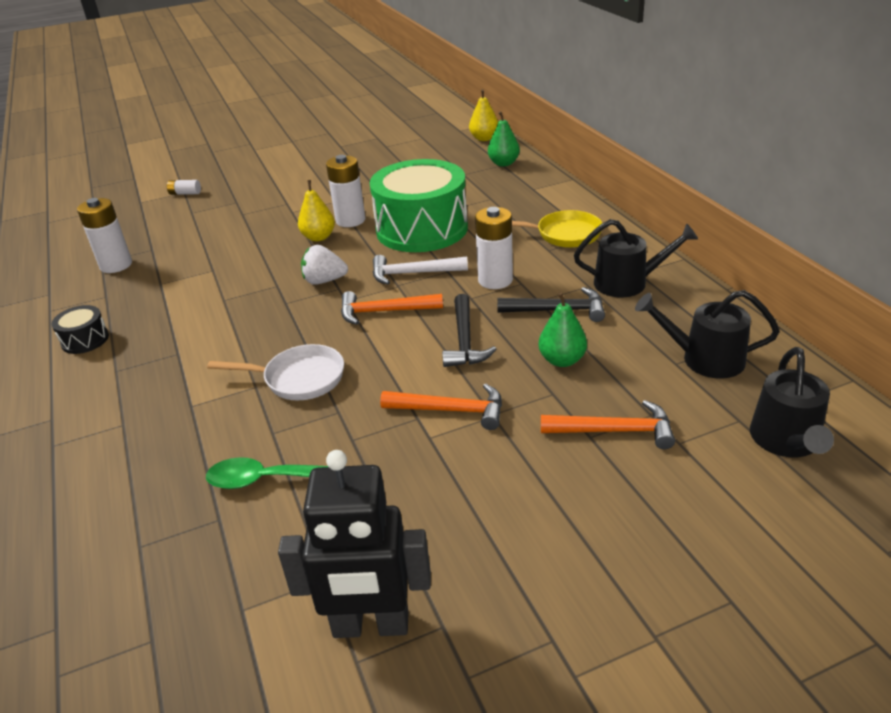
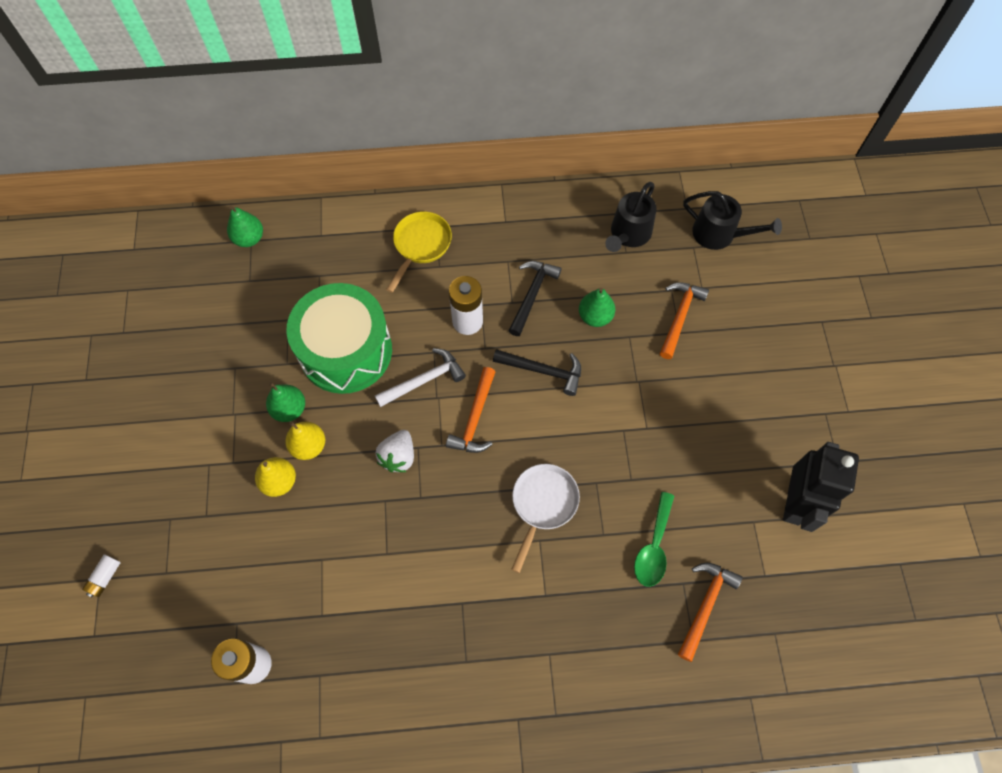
camera: 75 degrees left, 30 degrees up
black drum [52,305,109,354] -> none
white battery [326,155,365,227] -> green pear [266,382,305,422]
white hammer [373,255,468,284] -> white hammer turned 135 degrees counterclockwise [375,348,466,407]
orange hammer [380,384,502,430] -> orange hammer moved to [678,563,742,662]
yellow pear [469,89,498,141] -> yellow pear moved to [255,457,296,497]
black watering can [574,219,698,297] -> none

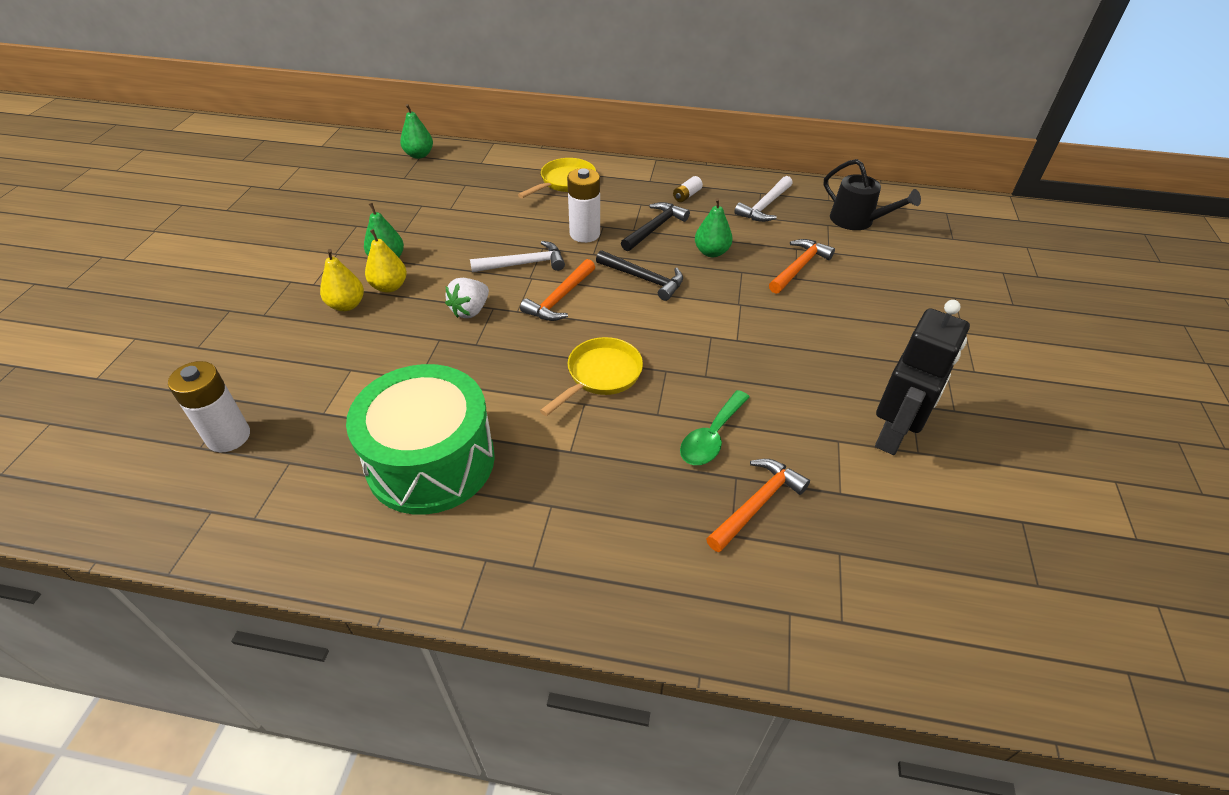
camera: 15 degrees right, 20 degrees down
white battery [82,554,121,597] -> white battery moved to [673,176,703,202]
green drum [286,283,392,394] -> green drum moved to [346,364,495,515]
white pan [511,464,580,573] -> yellow pan [540,337,643,416]
black watering can [605,182,657,252] -> white hammer [734,176,793,222]

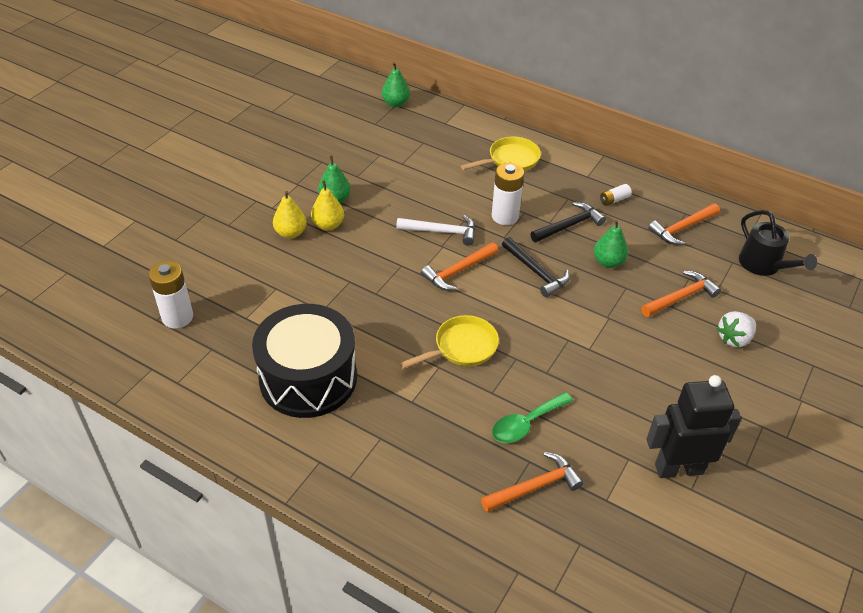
camera: 20 degrees right, 0 degrees up
green drum [346,364,495,515] -> black drum [252,304,357,418]
white strawberry [445,278,489,318] -> white strawberry moved to [716,311,756,348]
white hammer [734,176,793,222] -> orange hammer [648,204,720,245]
black robot [875,300,970,455] -> black robot turned 150 degrees counterclockwise [647,375,741,478]

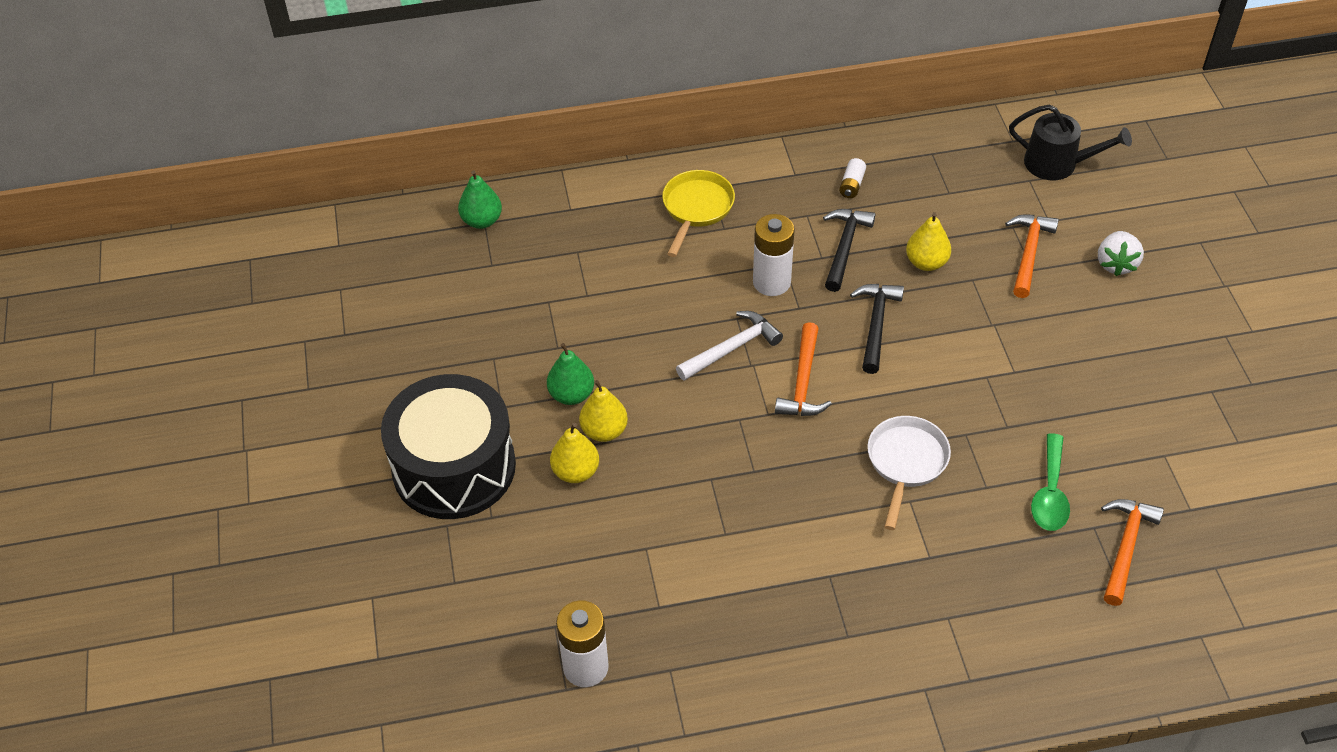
camera: 40 degrees left, 5 degrees up
black drum [252,304,357,418] -> black drum moved to [381,374,516,519]
yellow pan [399,315,499,369] -> white pan [867,416,951,530]
black hammer [502,237,570,297] -> black hammer turned 90 degrees counterclockwise [850,284,904,374]
green pear [594,220,628,268] -> yellow pear [906,212,951,271]
black robot [647,375,741,478] -> none
orange hammer [648,204,720,245] -> none

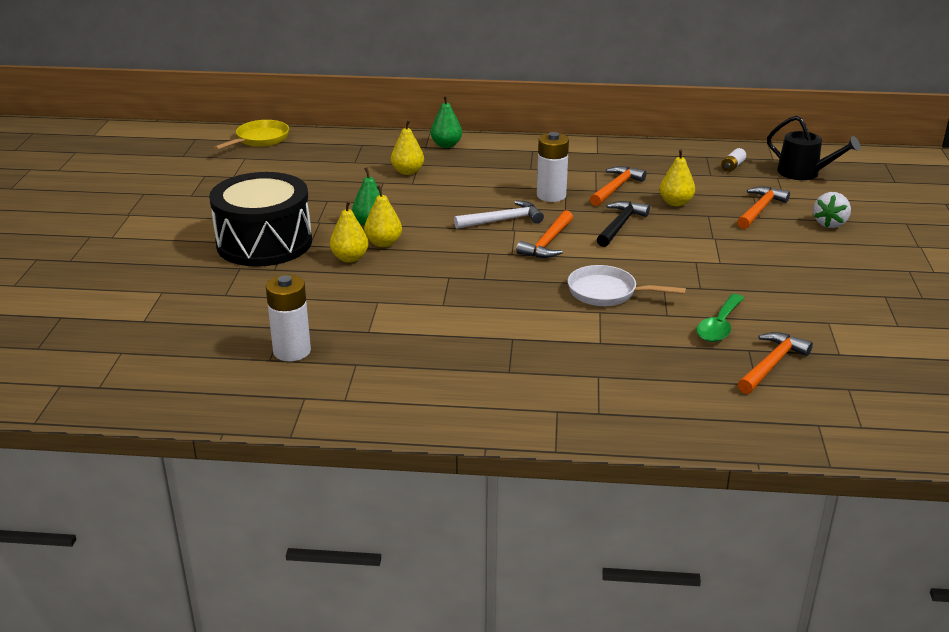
camera: 15 degrees right, 20 degrees down
green pear [458,170,502,229] -> green pear moved to [431,95,462,148]
yellow pan [662,170,735,257] -> yellow pan moved to [213,120,289,150]
black hammer [823,209,875,292] -> orange hammer [590,166,646,206]
white battery [839,158,866,198] -> white battery moved to [721,148,746,172]
white pan [867,416,951,530] -> white pan turned 105 degrees counterclockwise [568,265,686,306]
none -> yellow pear [391,120,424,175]

